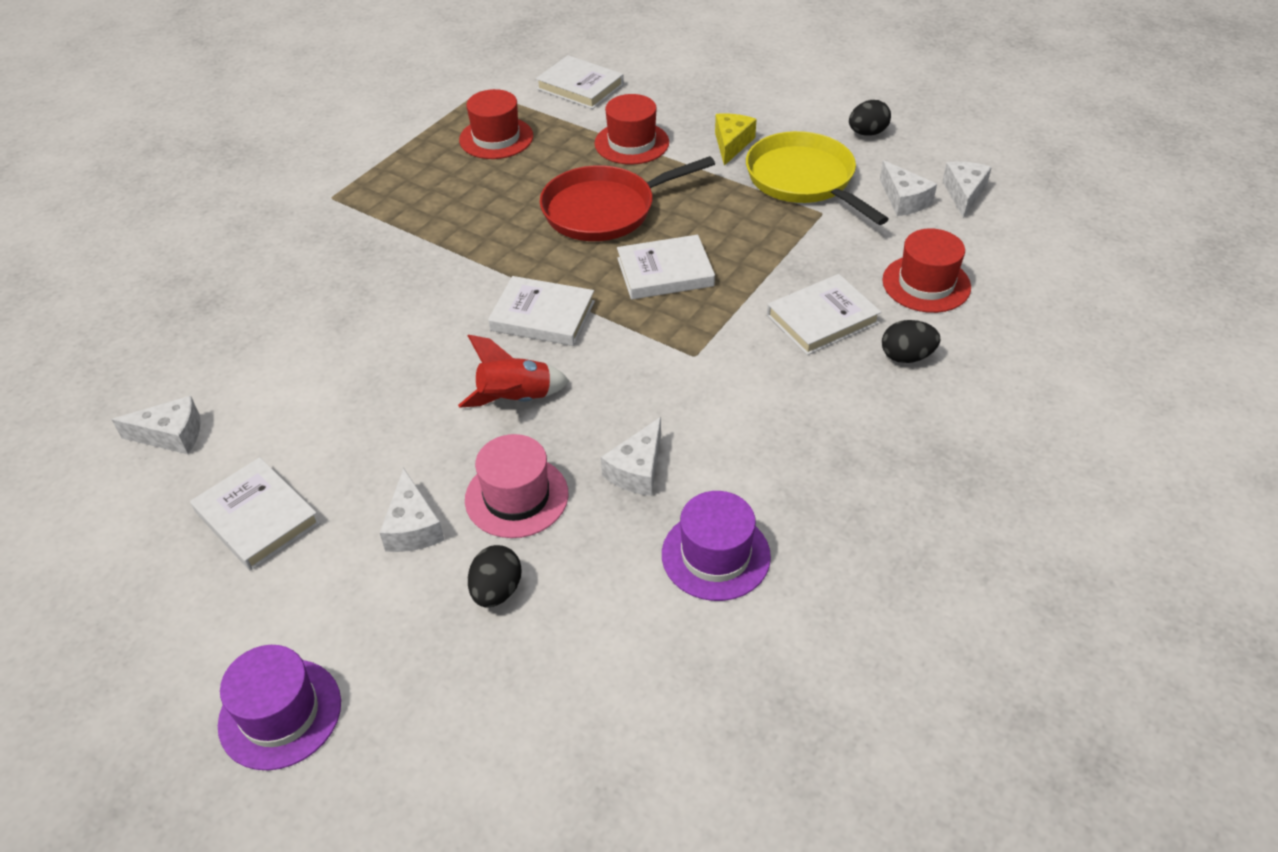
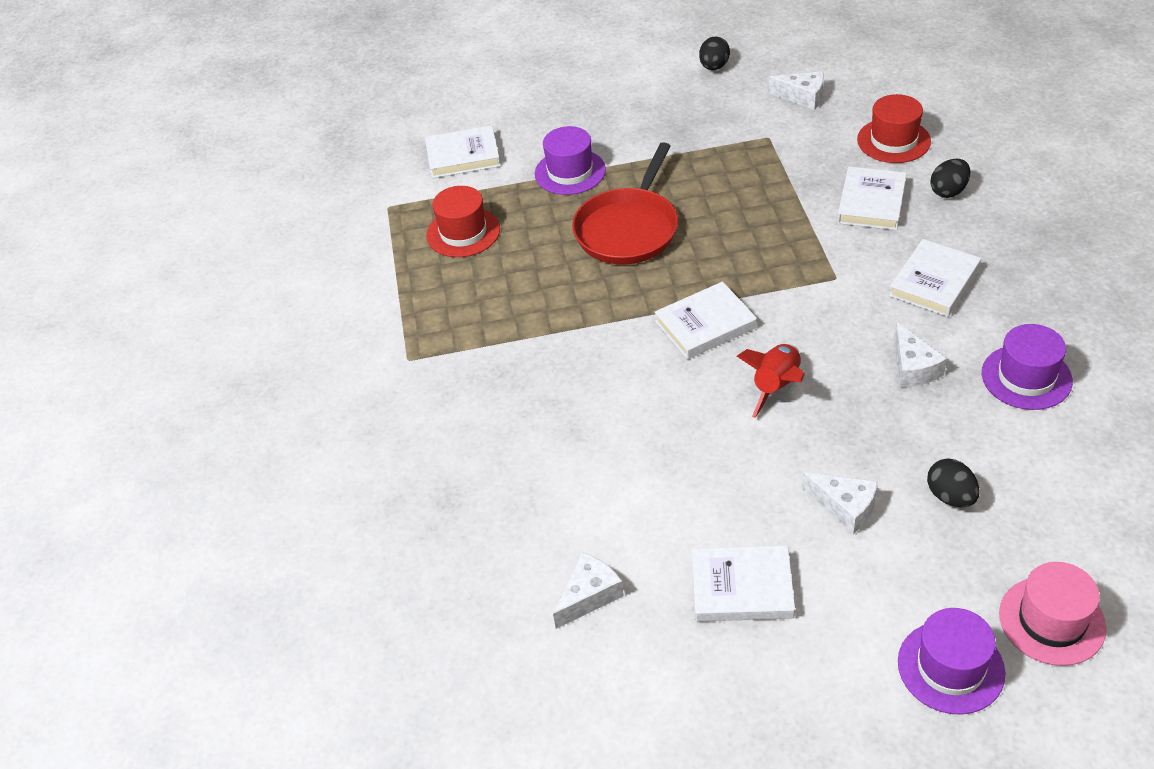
camera: 40 degrees left, 0 degrees up
pink hat [465,434,568,538] -> pink hat moved to [999,562,1107,666]
red hat [594,94,669,165] -> purple hat [535,126,606,195]
white book [617,235,715,300] -> white book moved to [889,239,981,317]
yellow cheese [715,113,757,166] -> none
yellow pan [746,131,889,225] -> none
white cheese [942,161,992,218] -> none

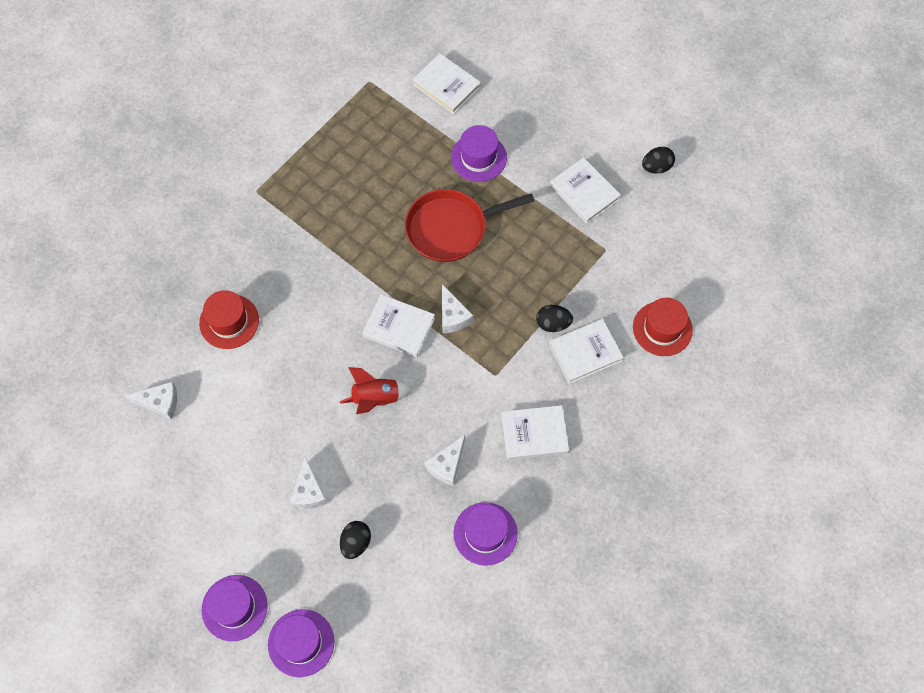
camera: 45 degrees right, 20 degrees up
red hat [426,186,500,257] -> red hat moved to [199,290,259,349]
white book [692,546,795,621] -> white book moved to [550,157,621,224]
white cheese [769,71,824,110] -> white cheese moved to [442,284,473,333]
black egg [930,159,970,198] -> black egg moved to [536,305,573,332]
pink hat [999,562,1107,666] -> purple hat [268,609,334,677]

